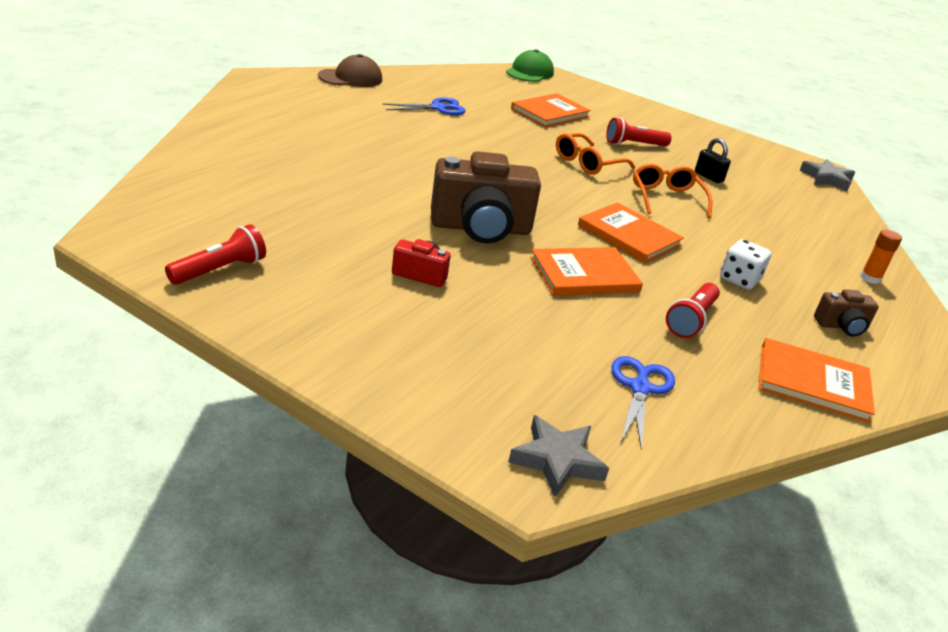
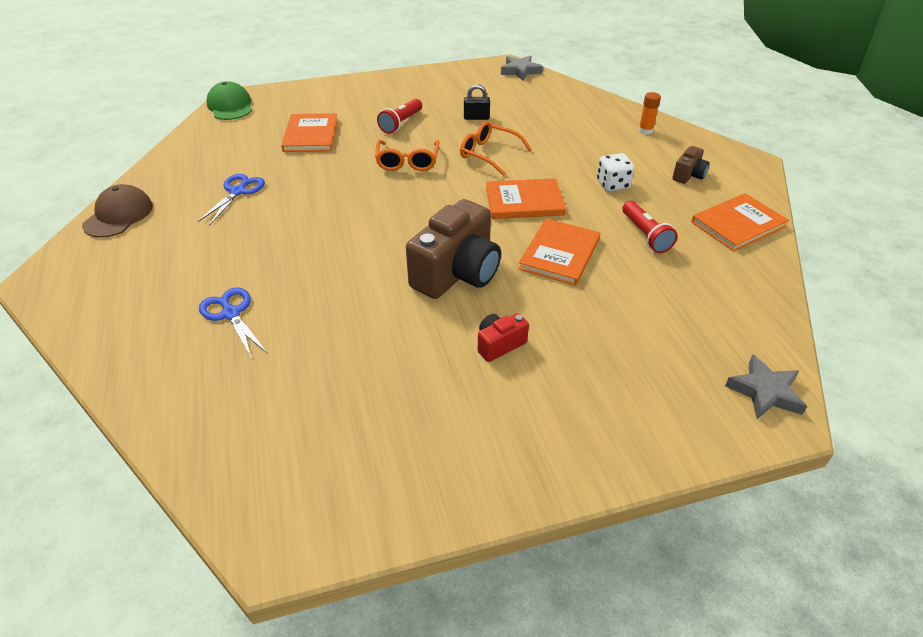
camera: 45 degrees left, 10 degrees up
red flashlight [165,224,266,285] -> none
blue scissors [611,356,675,449] -> blue scissors moved to [199,287,267,359]

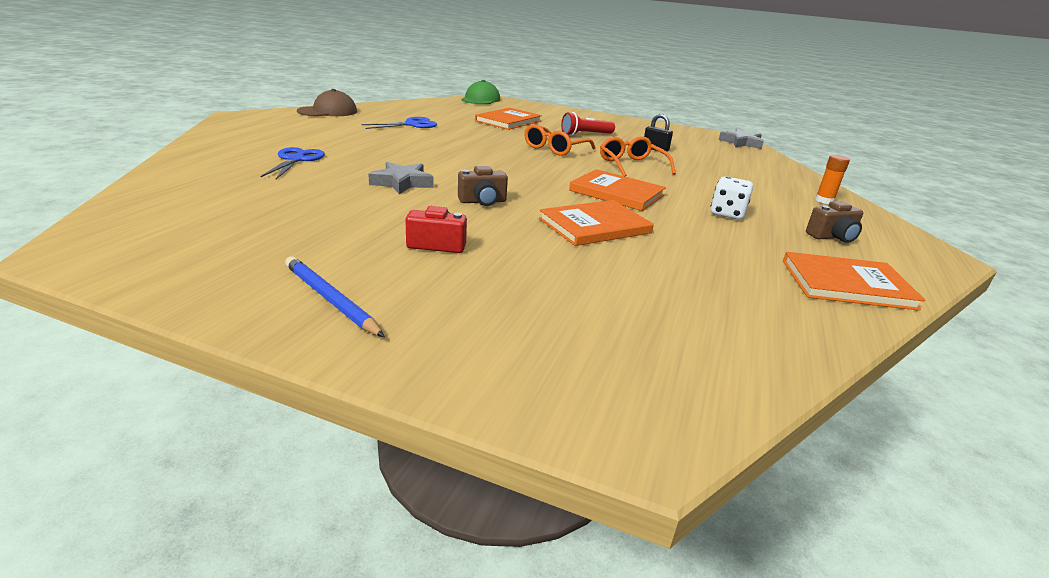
camera: 35 degrees right, 15 degrees down
brown camera [406,199,501,299] -> brown camera [458,166,508,206], size x0.48
red flashlight [622,201,678,253] -> none
grey star [725,355,807,419] -> grey star moved to [368,162,434,194]
none -> blue pencil [285,257,385,337]

